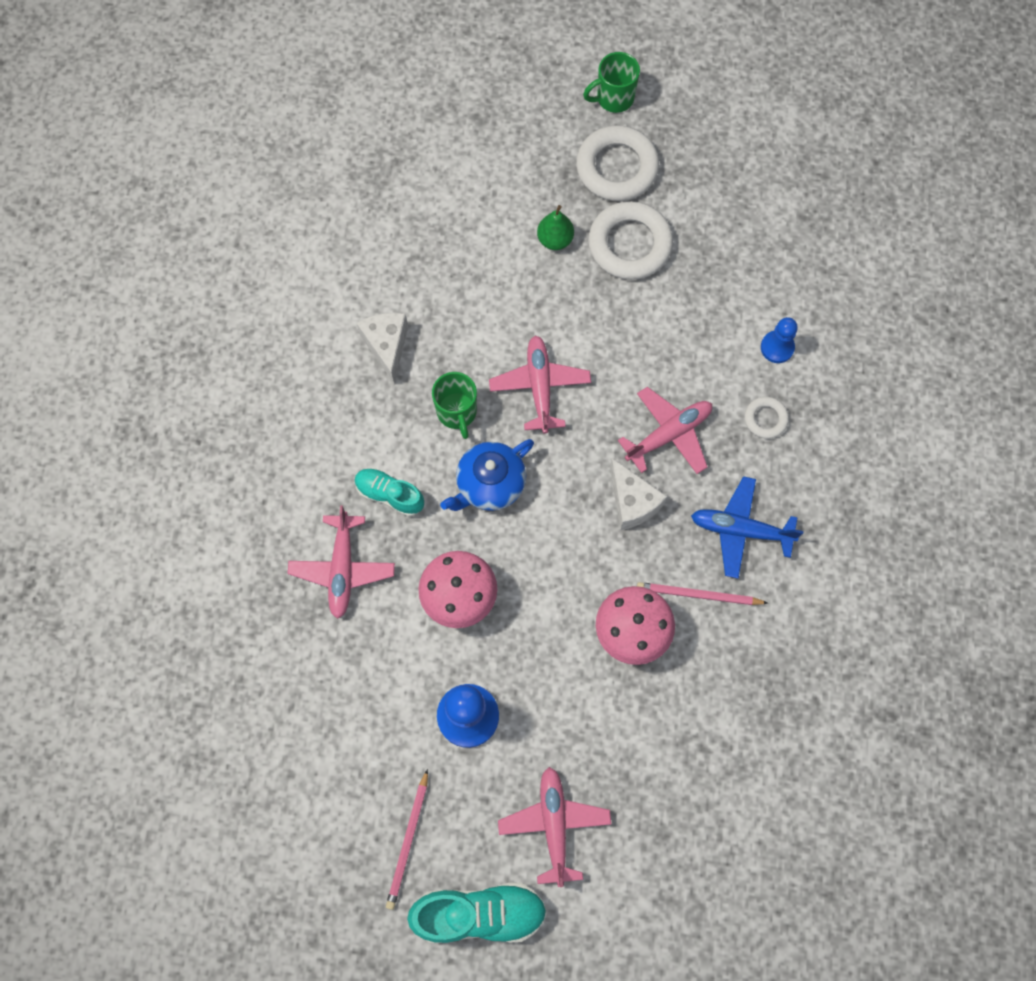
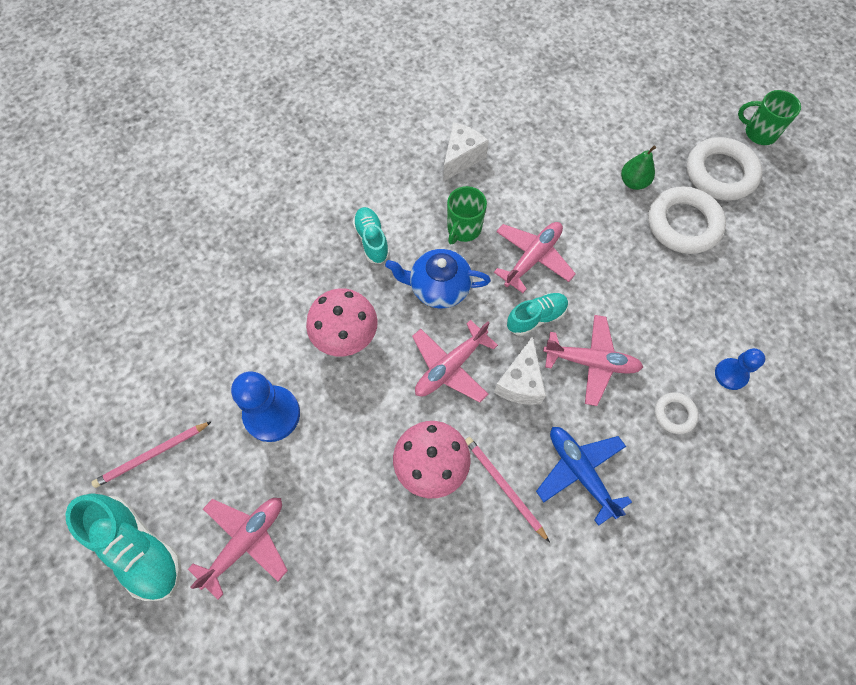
camera: 45 degrees right, 5 degrees down
pink plane [287,505,395,619] -> pink plane moved to [412,320,498,402]
none -> turquoise shoe [507,293,569,336]

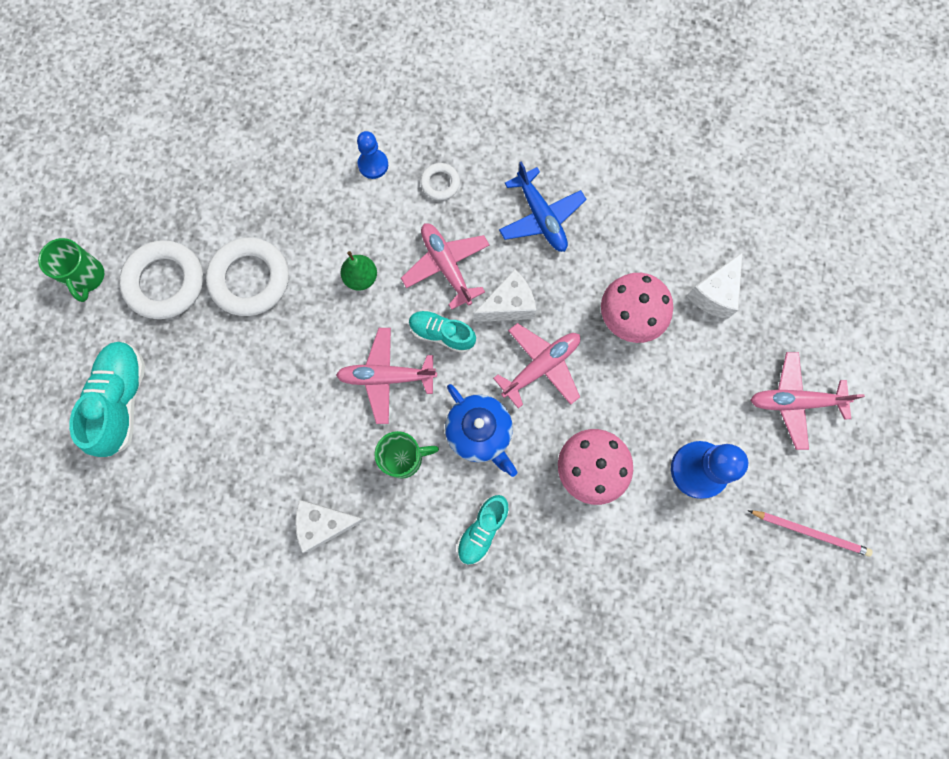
camera: 130 degrees left, 10 degrees up
turquoise shoe [65,493,181,601] -> turquoise shoe moved to [69,341,145,457]
pink plane [412,320,498,402] -> pink plane turned 45 degrees counterclockwise [493,323,580,408]
pink pencil [465,437,550,542] -> none
blue plane [536,427,632,526] -> blue plane turned 45 degrees counterclockwise [499,161,587,252]
green pear [621,146,656,190] -> green pear moved to [341,251,377,291]
none -> white cheese [687,253,742,319]

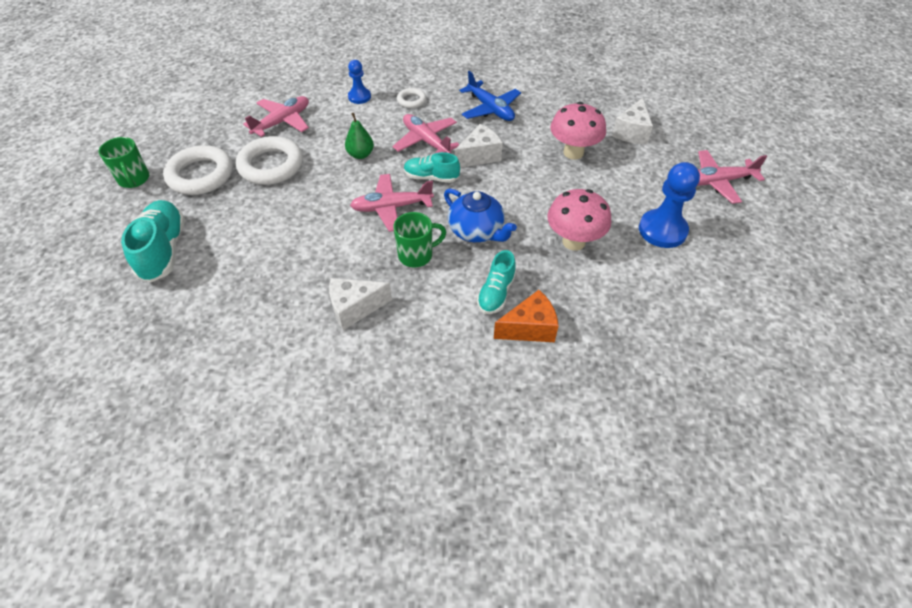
camera: 10 degrees left, 25 degrees down
pink plane [493,323,580,408] -> pink plane moved to [243,96,309,137]
pink pencil [748,510,873,557] -> none
none -> orange cheese [494,290,559,342]

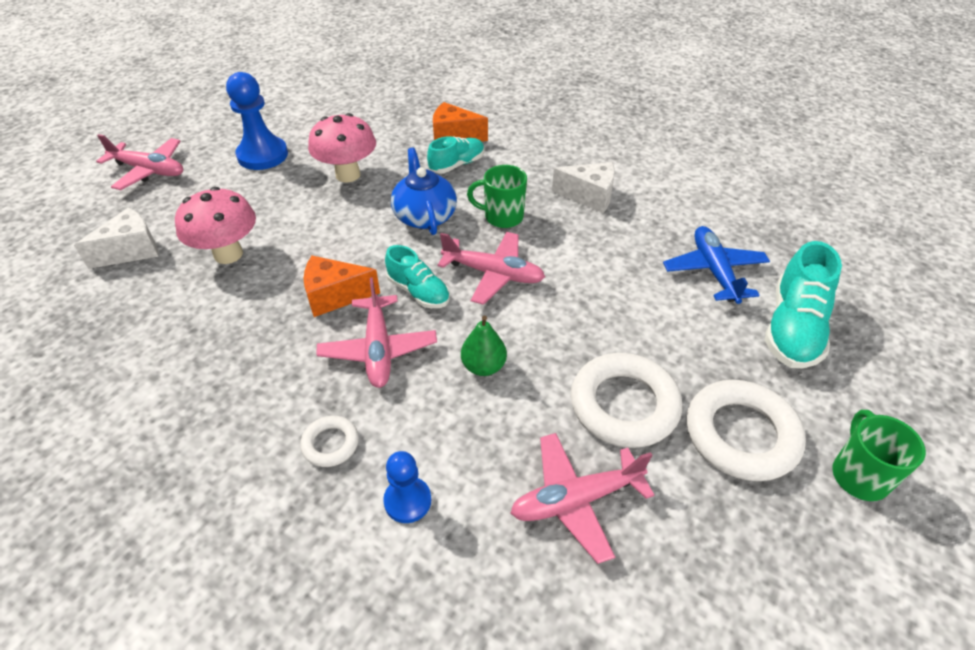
camera: 150 degrees left, 5 degrees down
white cheese [455,124,503,167] -> orange cheese [304,255,380,317]
blue plane [459,71,521,121] -> blue plane moved to [663,226,770,304]

